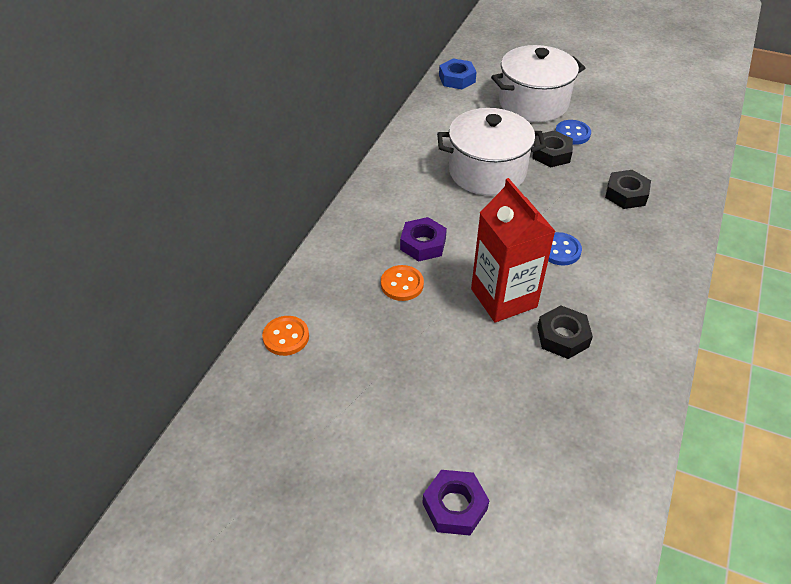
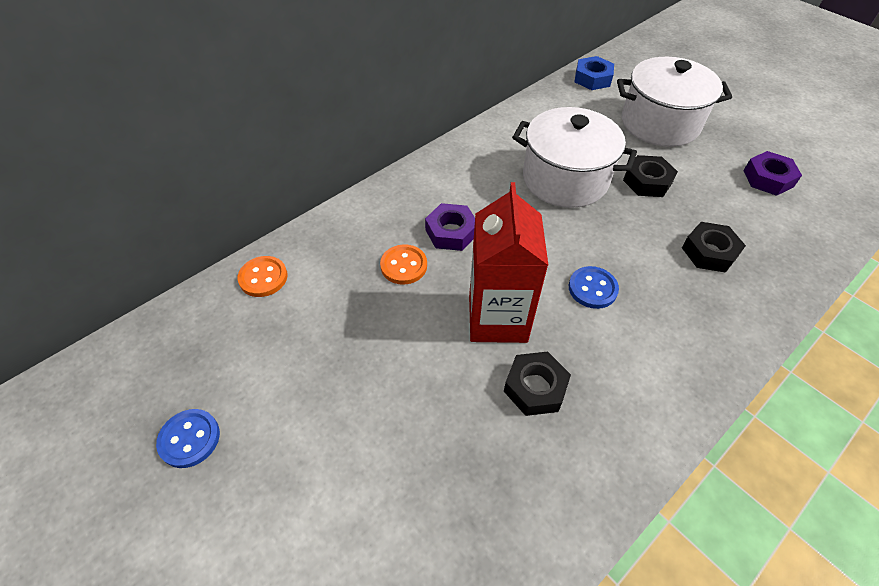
camera: 25 degrees right, 5 degrees up
purple nut [422,470,490,535] -> purple nut moved to [743,151,802,196]
blue button [555,120,591,145] -> blue button moved to [156,409,220,468]

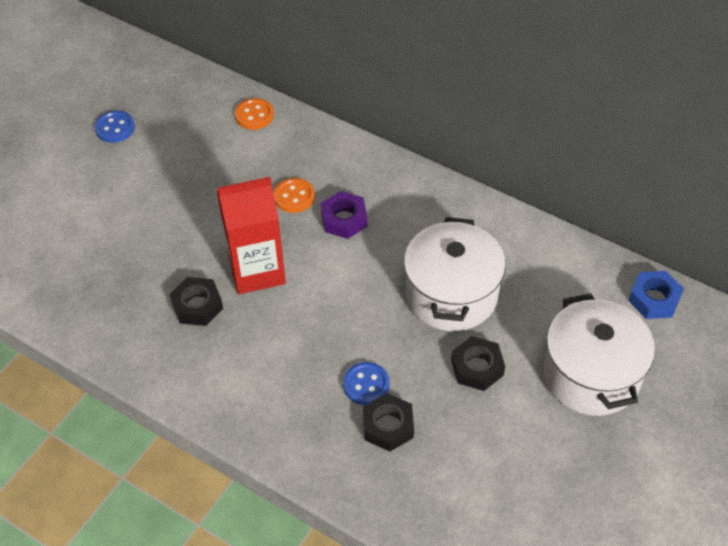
camera: 75 degrees right, 0 degrees up
blue button [569,266,619,309] -> blue button moved to [343,362,389,405]
purple nut [743,151,802,196] -> none

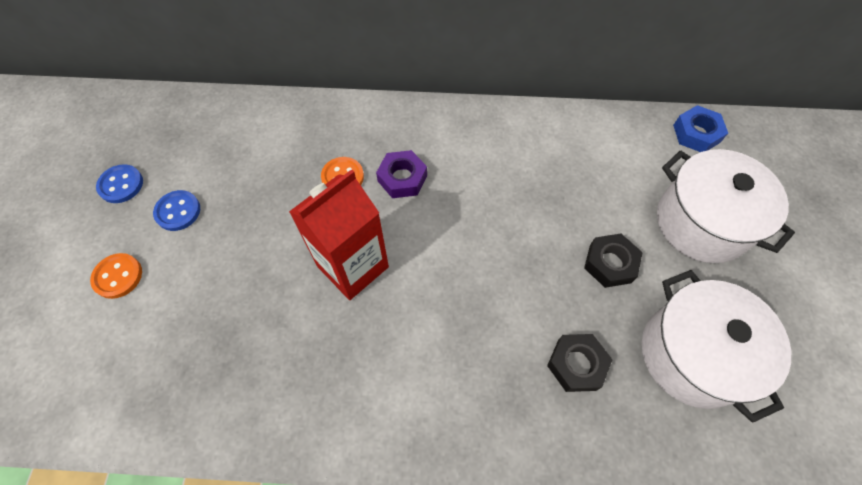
camera: 30 degrees left, 10 degrees up
black nut [170,277,223,326] -> none
orange button [235,98,274,130] -> orange button moved to [90,253,142,299]
blue button [343,362,389,405] -> blue button moved to [153,190,200,231]
white pot [404,217,506,331] -> white pot moved to [642,270,791,423]

